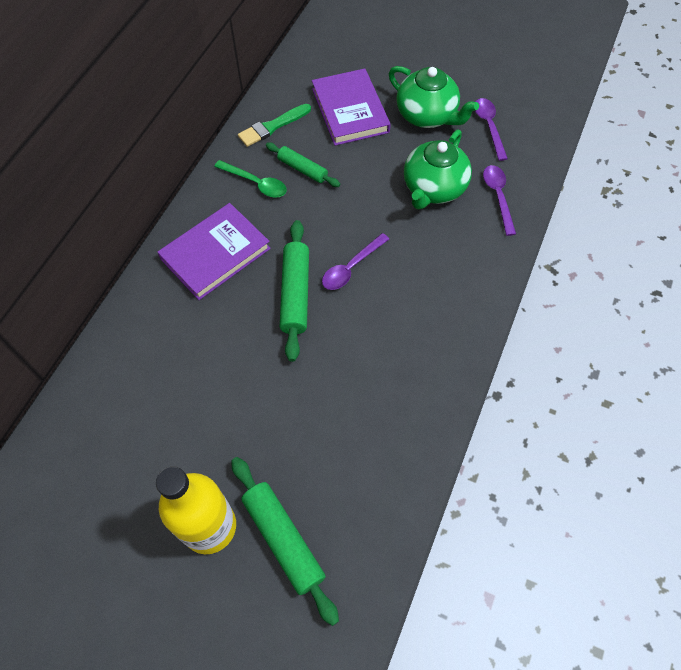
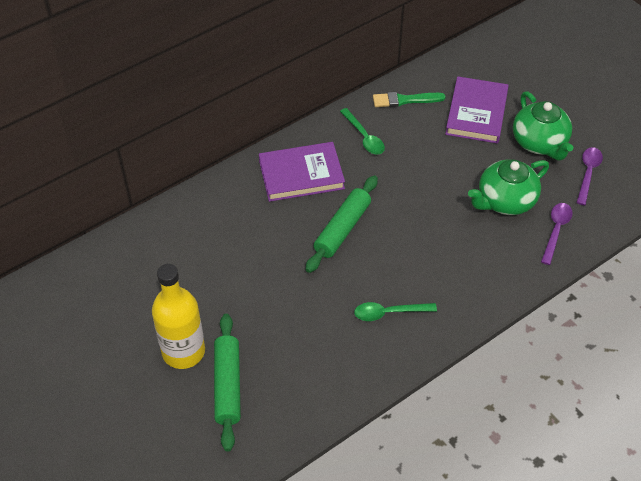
camera: 30 degrees right, 10 degrees down
green rolling pin [266,142,340,187] -> none
purple spoon [322,233,389,290] -> none
none -> green spoon [354,302,437,321]

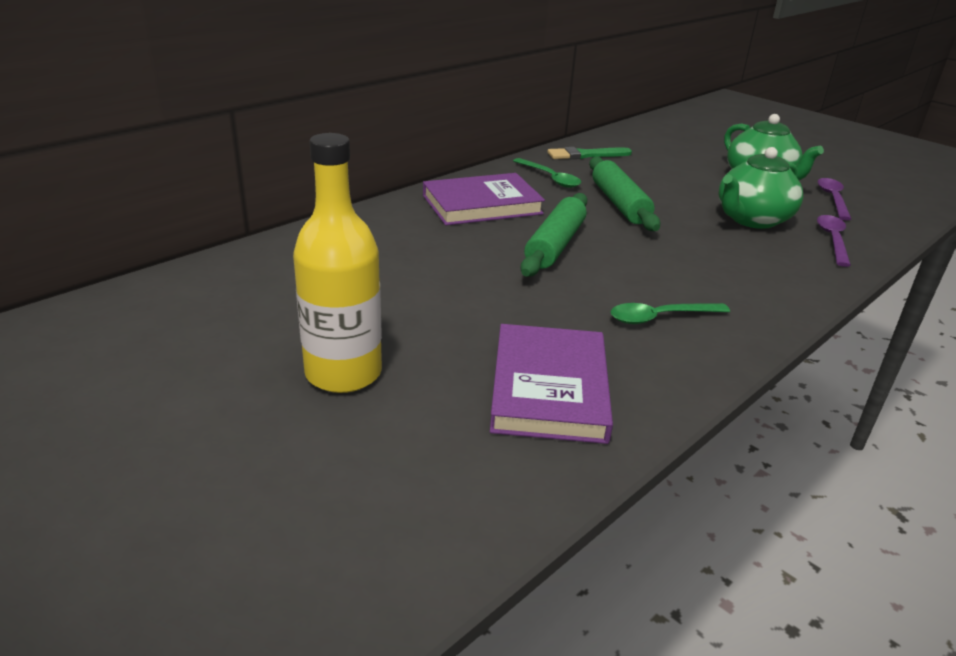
camera: 10 degrees left, 20 degrees down
green rolling pin [214,314,241,451] -> green rolling pin moved to [589,156,661,231]
purple book [445,76,509,144] -> purple book moved to [490,324,613,444]

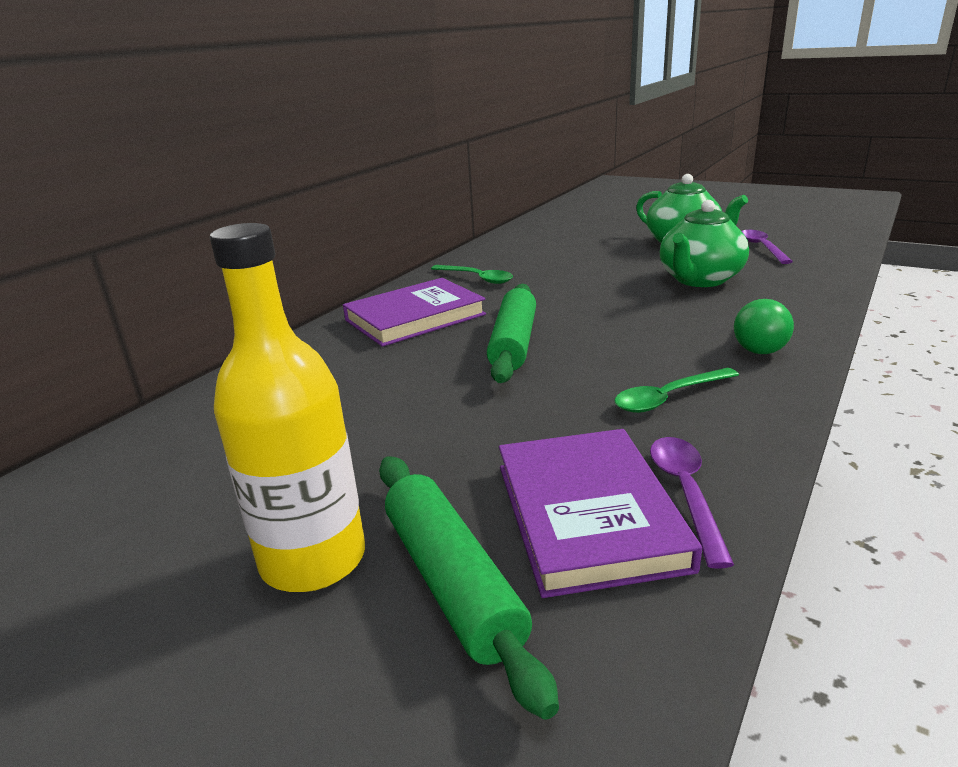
camera: 10 degrees left, 5 degrees down
green brush [547,147,632,159] -> none
green rolling pin [589,156,661,231] -> green rolling pin moved to [379,456,559,720]
purple spoon [817,215,851,267] -> purple spoon moved to [650,437,734,569]
none -> green light bulb [734,299,794,354]

